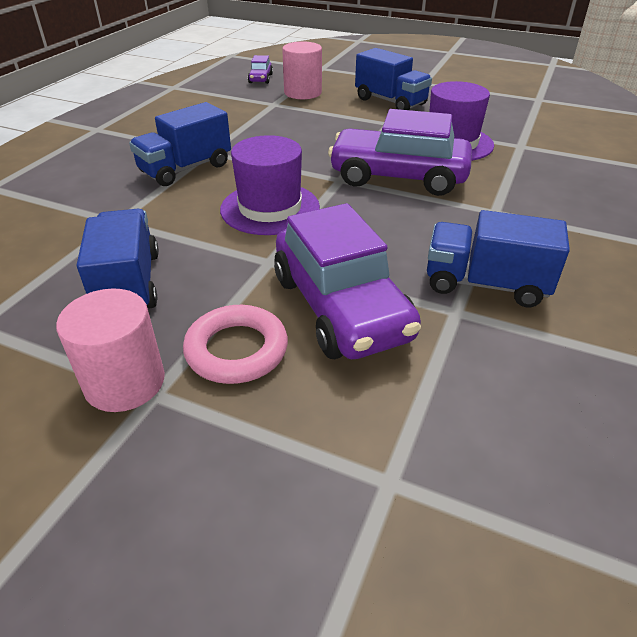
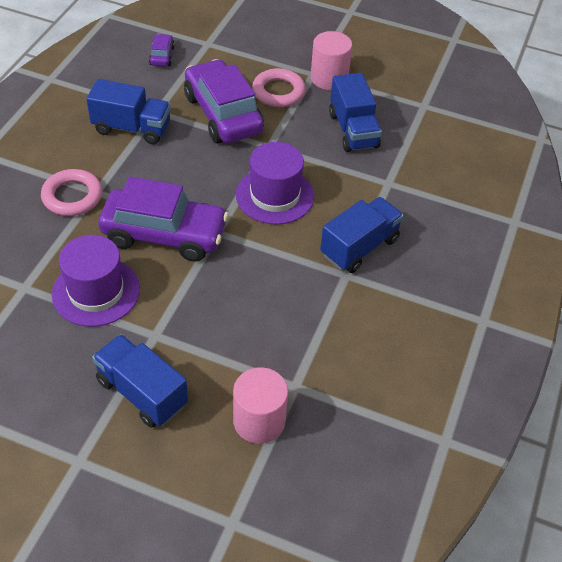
camera: 175 degrees right, 10 degrees up
purple car [248,55,273,84] -> purple car moved to [149,34,175,66]
none -> pink ring [41,169,102,216]

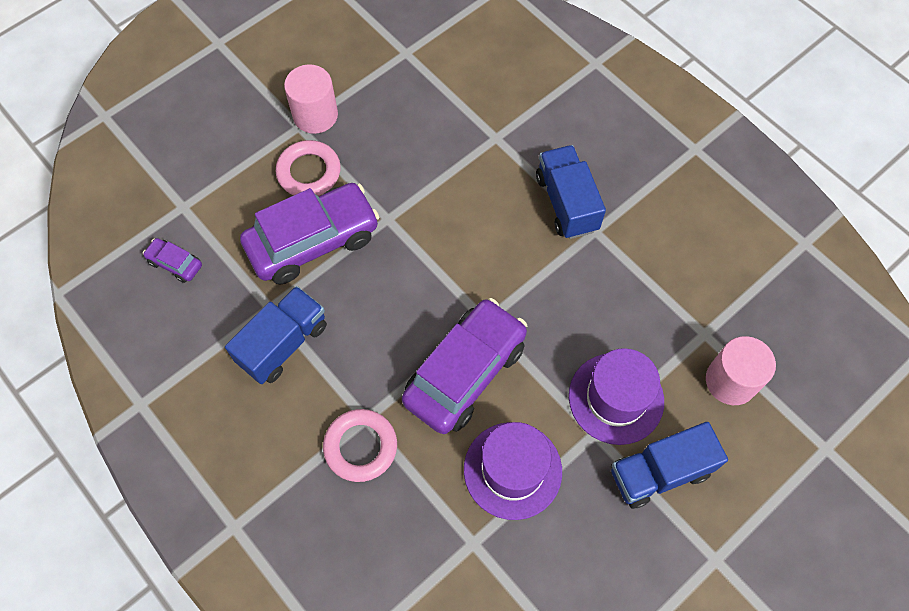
camera: 60 degrees left, 15 degrees up
purple car [184,59,264,143] -> purple car turned 150 degrees clockwise [240,183,379,284]
purple hat [236,142,314,225] -> purple hat moved to [569,348,664,445]
blue truck [329,73,382,152] -> none

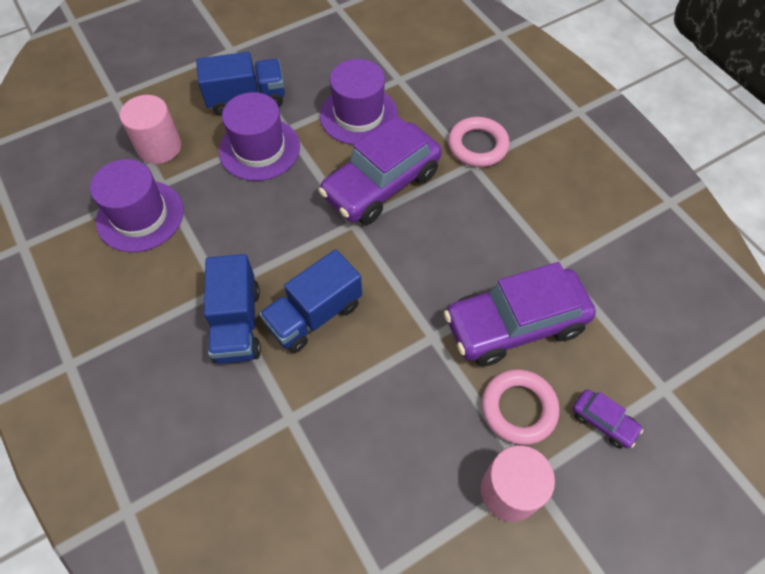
camera: 170 degrees left, 5 degrees down
purple car [143,238,202,283] -> purple car moved to [572,389,643,448]
blue truck [225,286,327,384] -> blue truck moved to [259,249,362,353]
none -> purple hat [90,159,184,252]

